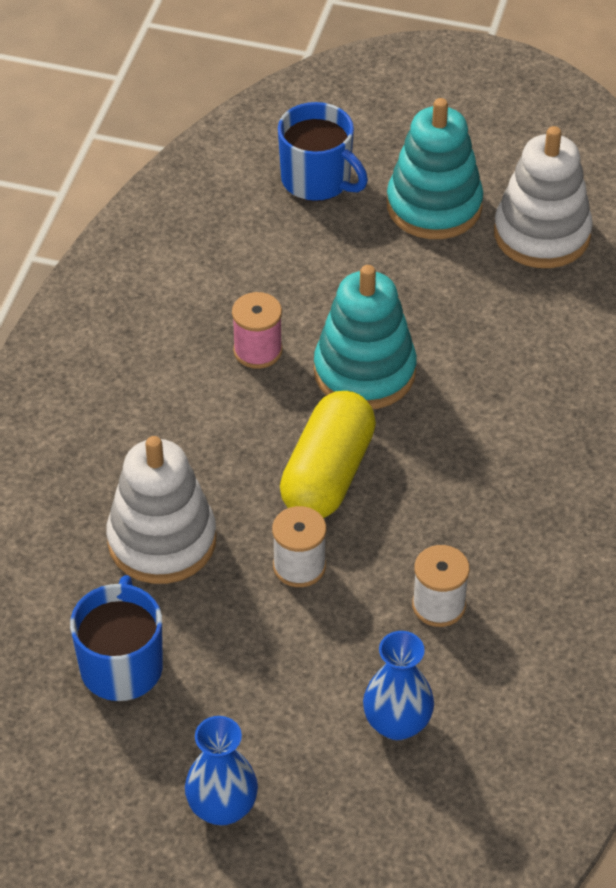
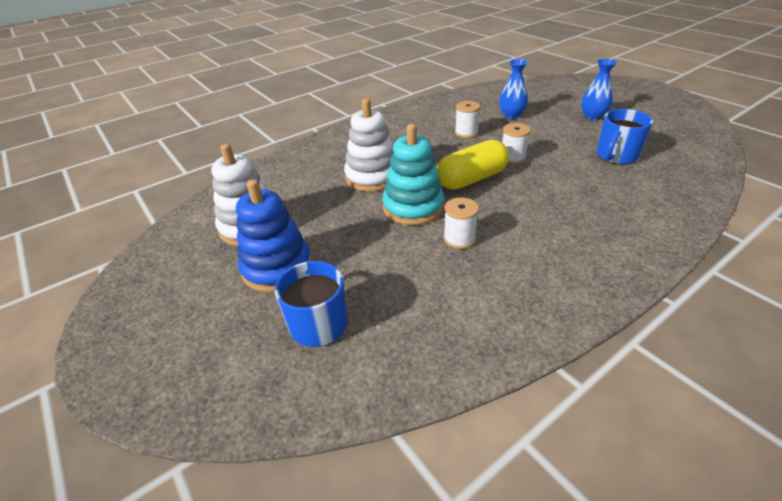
camera: 140 degrees left, 10 degrees down
white stacking toy [106,436,216,584] -> white stacking toy moved to [344,98,394,192]
pink spool [232,292,283,369] -> white spool [443,197,479,249]
turquoise stacking toy [387,98,483,239] -> blue stacking toy [236,179,312,293]

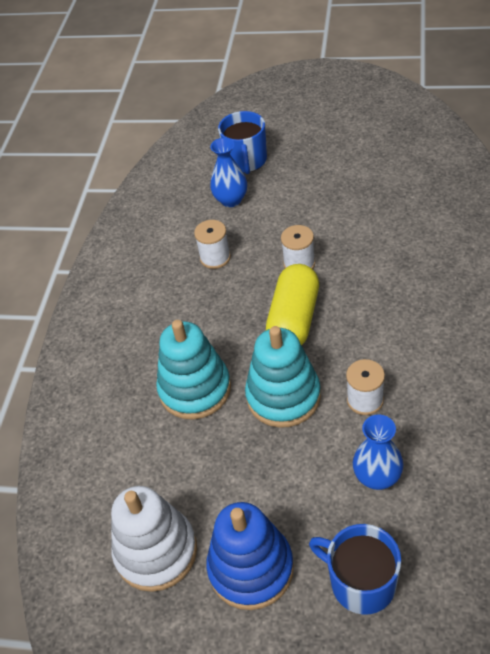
camera: 40 degrees left, 10 degrees up
white stacking toy [344,98,394,192] -> turquoise stacking toy [156,320,231,420]
blue vase [581,59,617,120] -> blue vase moved to [353,415,404,490]
blue mug [597,109,653,164] -> blue mug moved to [218,111,267,174]

